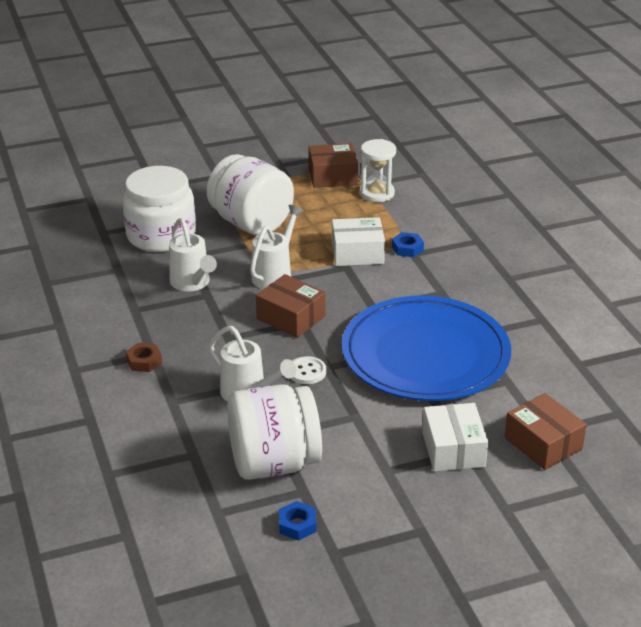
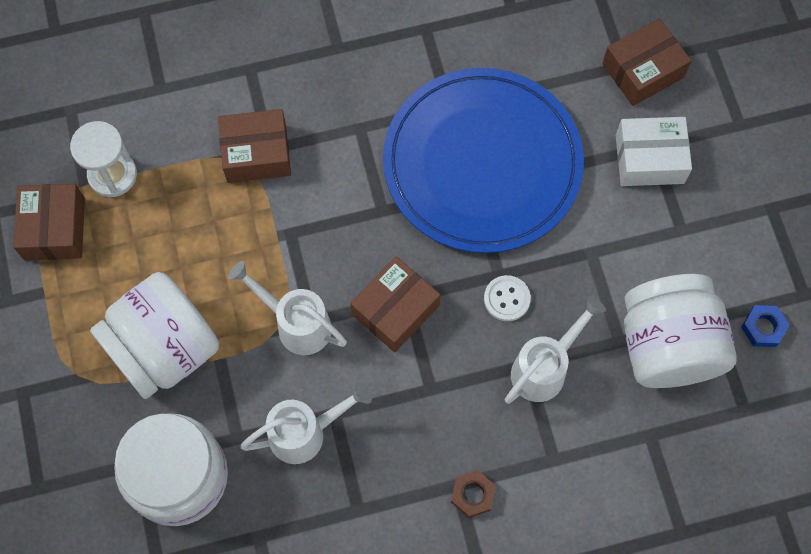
camera: 85 degrees left, 35 degrees up
white box [332,217,385,266] -> none
blue nut [392,232,424,257] -> brown box [218,109,291,183]

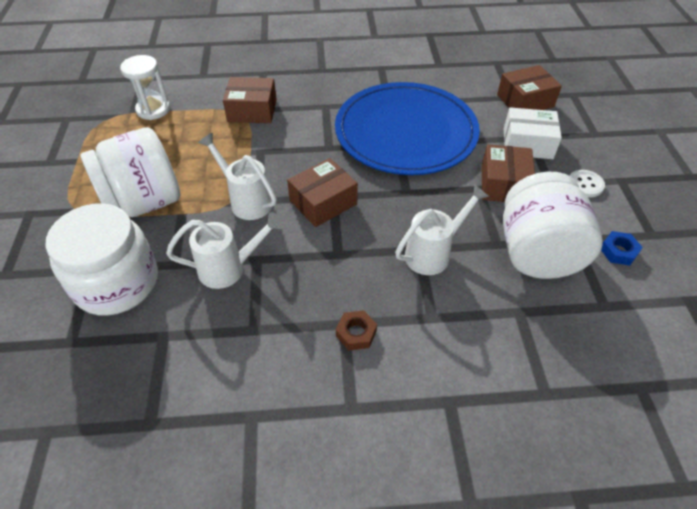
camera: 10 degrees right, 20 degrees down
brown box [13,184,85,260] -> brown box moved to [481,144,535,202]
white button [484,275,531,321] -> white button moved to [569,170,605,197]

